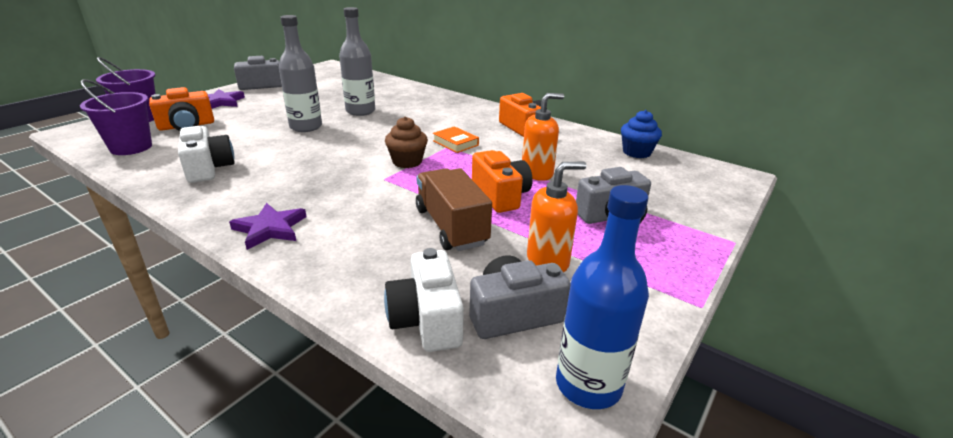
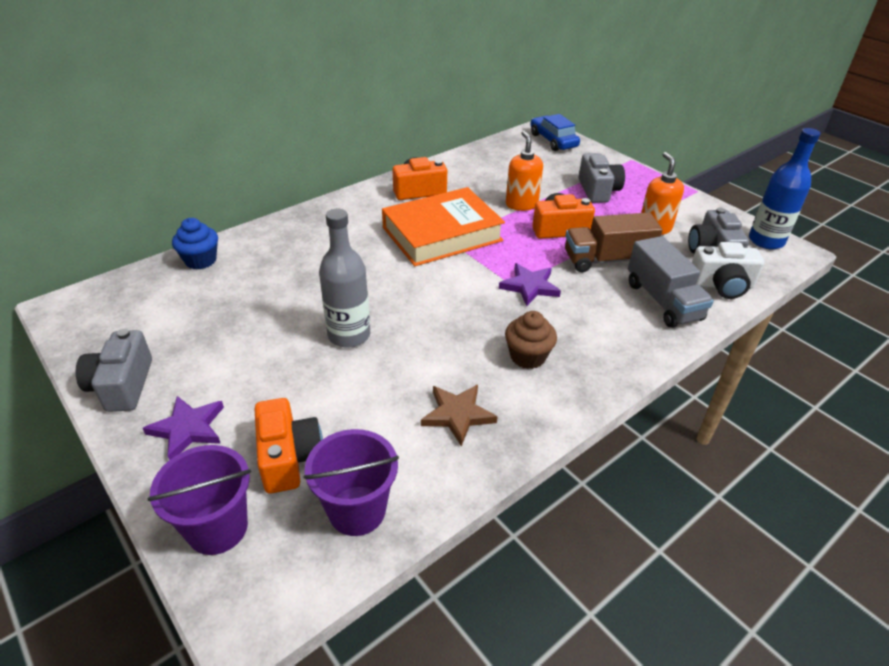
camera: 75 degrees left, 10 degrees up
white camera [178,126,235,183] -> brown star [421,385,498,446]
purple star [229,203,306,250] -> purple star moved to [499,263,561,306]
grey bottle [339,7,375,116] -> none
brown cupcake [385,116,428,168] -> brown cupcake moved to [505,311,557,369]
orange book [433,126,479,153] -> orange book [382,187,505,266], size x2.46
blue cupcake [621,110,662,158] -> blue cupcake moved to [172,218,218,270]
none -> blue car [530,114,580,151]
none -> grey truck [628,236,714,328]

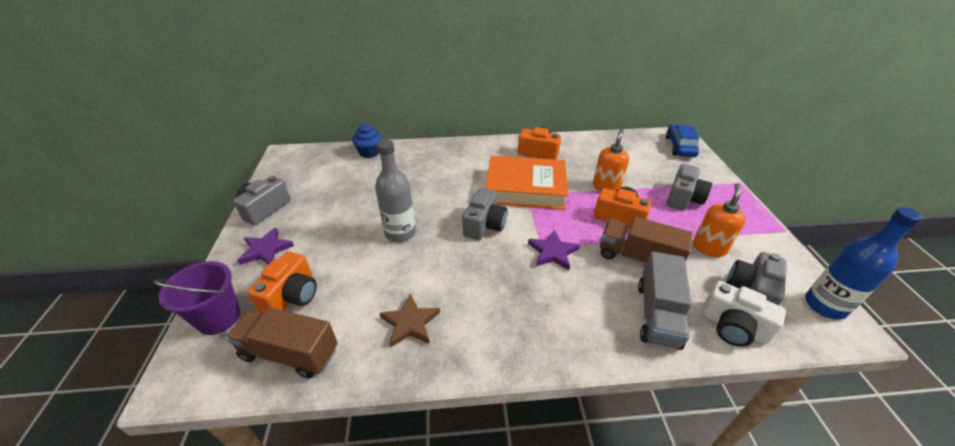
camera: 35 degrees right, 0 degrees up
purple bucket [303,429,399,536] -> brown truck [226,307,338,379]
brown cupcake [505,311,557,369] -> none
none -> grey camera [462,188,508,240]

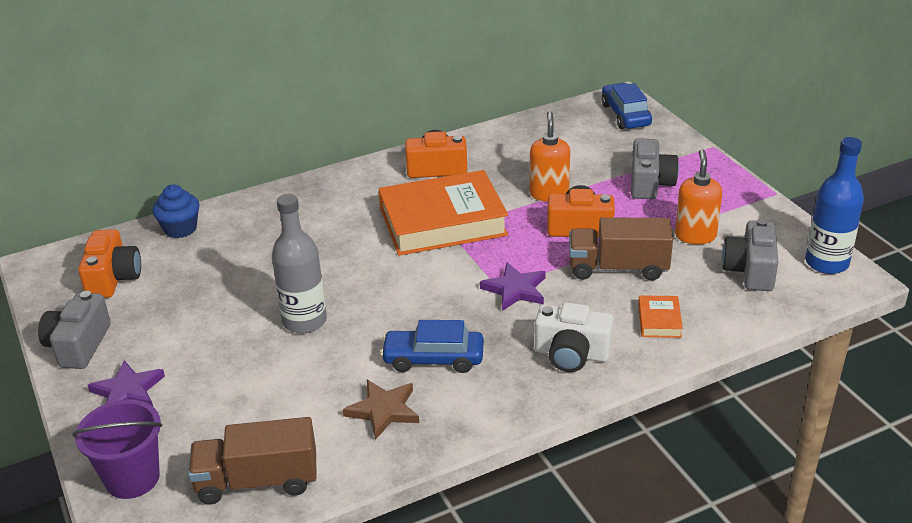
camera: 20 degrees left, 5 degrees down
orange camera [248,251,317,313] -> orange camera moved to [78,229,141,298]
grey camera [462,188,508,240] -> none
grey truck [638,251,692,350] -> orange book [638,295,683,338]
white camera [701,281,786,347] -> white camera moved to [535,302,614,372]
none -> blue car [380,320,484,373]

